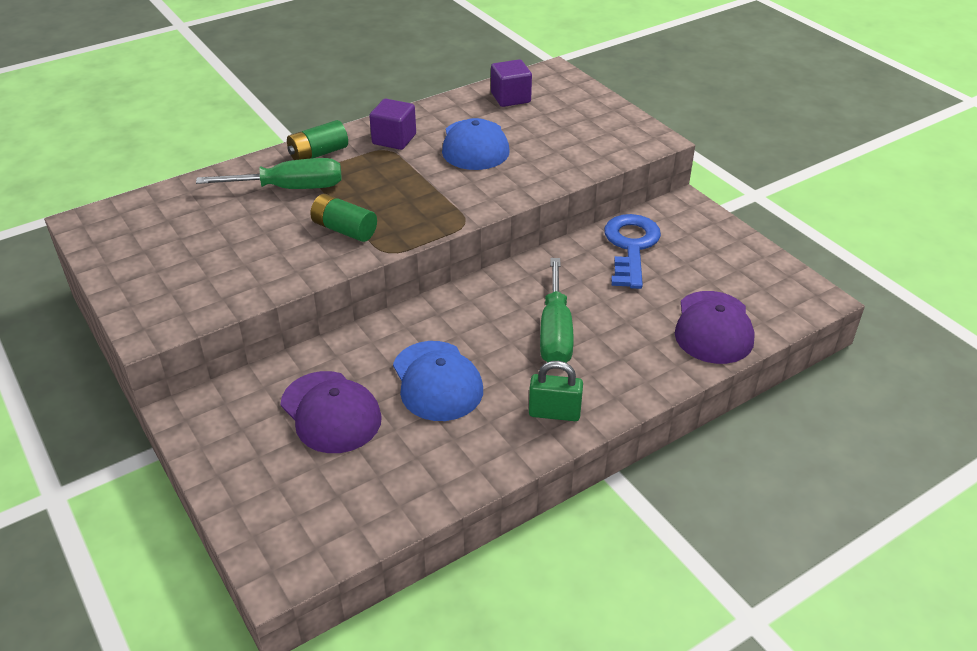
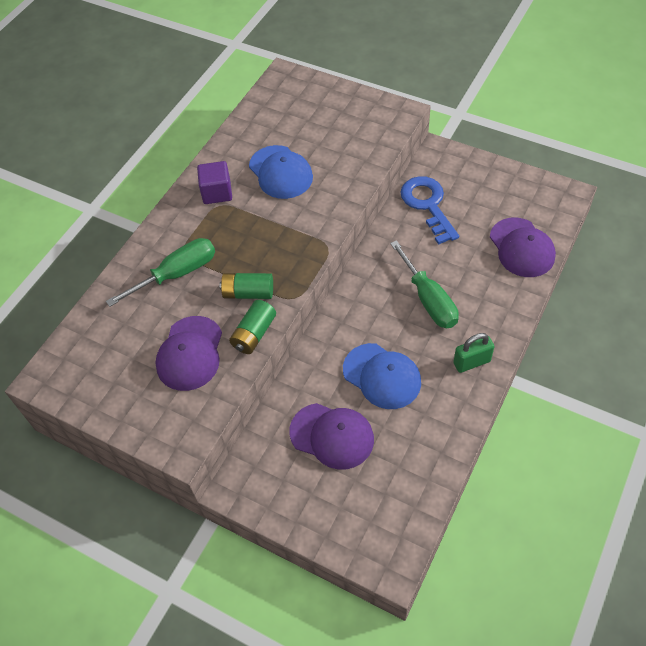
camera: 25 degrees left, 15 degrees up
green battery [287,120,348,160] -> green battery moved to [229,300,276,354]
purple cube [491,59,532,107] -> none
none -> purple cap [155,316,222,391]

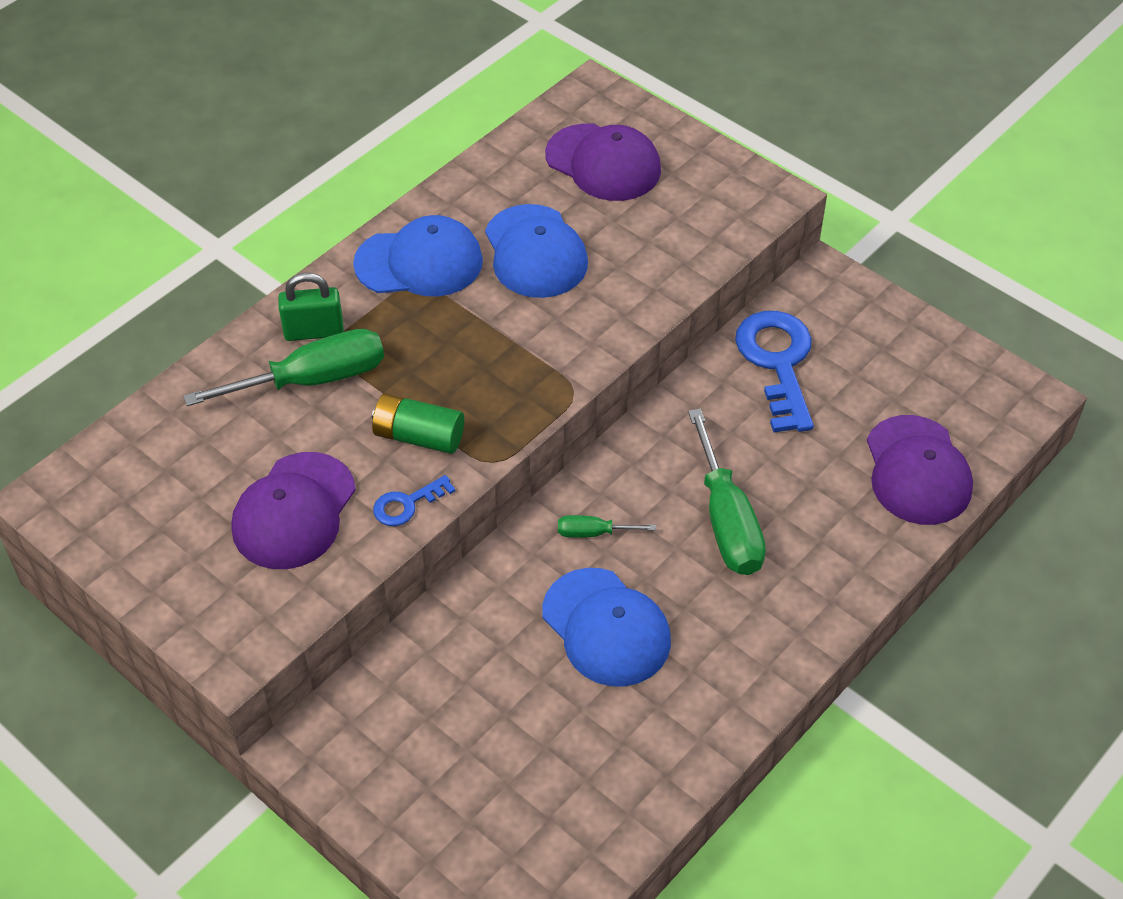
camera: 10 degrees right, 5 degrees down
purple cube [197,161,232,204] -> blue cap [353,215,483,297]
green battery [229,300,276,354] -> blue key [373,475,455,526]
purple cap [289,403,374,470] -> purple cap moved to [545,123,661,201]
green padlock [453,333,495,373] -> green padlock moved to [278,273,344,341]
none -> green screwdriver [558,515,656,538]

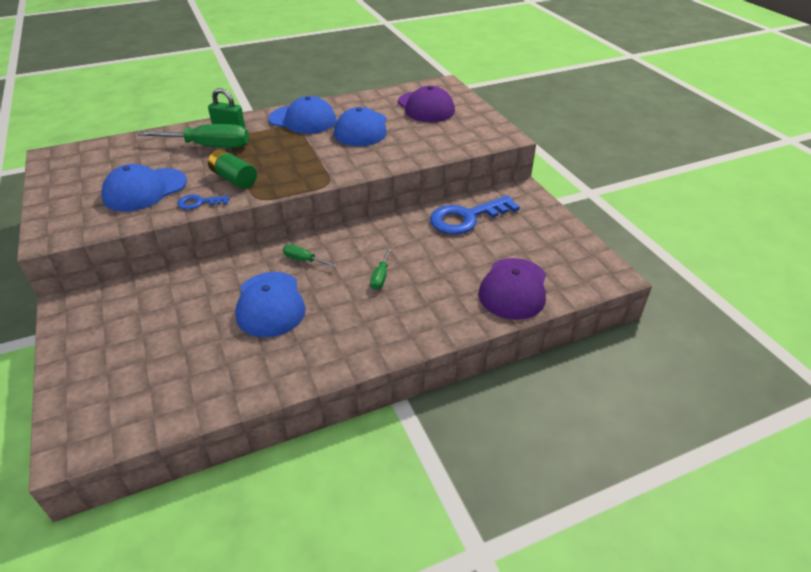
camera: 25 degrees right, 10 degrees down
purple cap [231,452,356,569] -> blue cap [101,164,187,212]
green screwdriver [688,408,766,575] -> green screwdriver [370,248,392,290], size x0.48
blue key [735,311,814,432] -> blue key turned 135 degrees counterclockwise [430,195,520,235]

